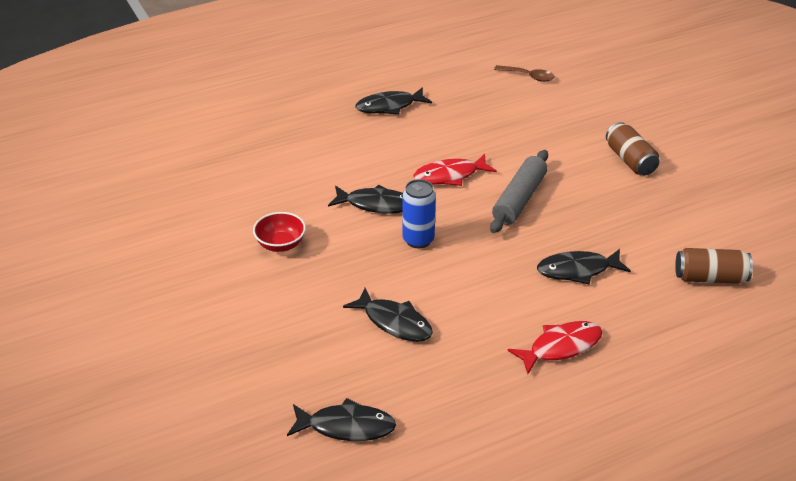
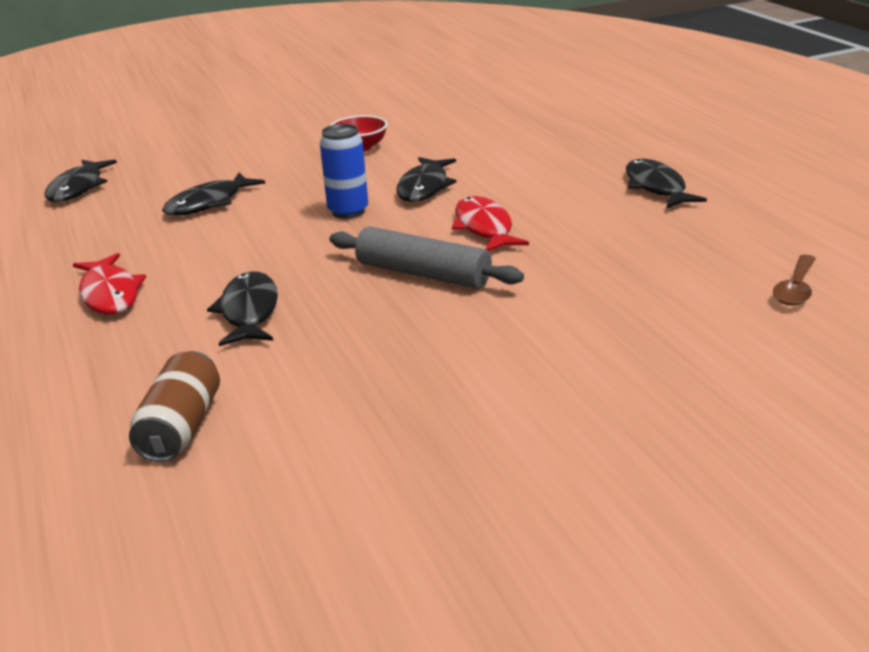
camera: 95 degrees right, 10 degrees down
brown can [606,122,659,175] -> none

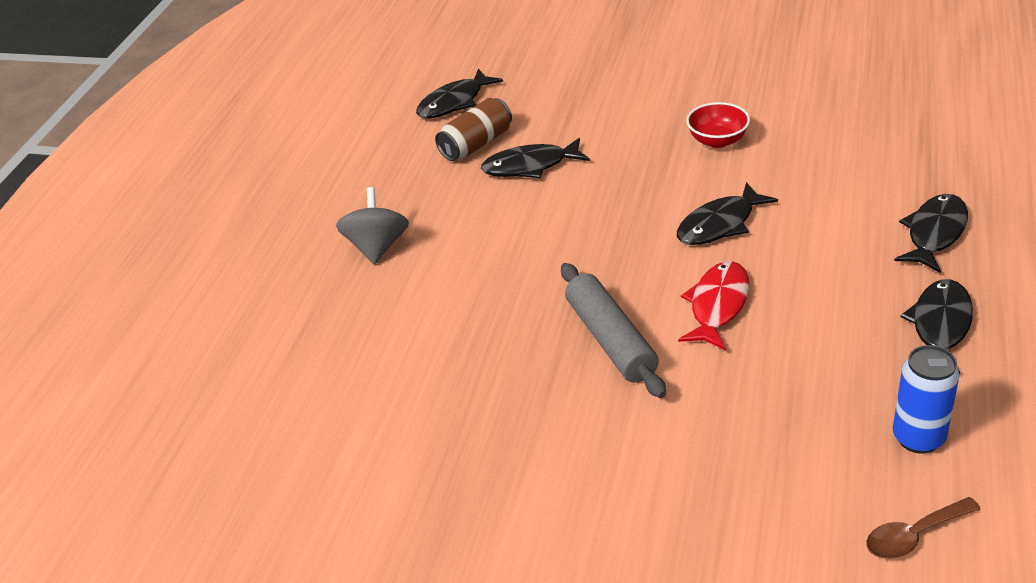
camera: 40 degrees right, 10 degrees up
red fish [73,253,146,315] -> grey spinning top [336,187,409,265]
brown can [129,351,220,462] -> brown can moved to [435,98,512,161]
black fish [207,271,278,346] -> black fish moved to [894,194,968,273]
blue can [320,124,368,219] -> blue can moved to [893,345,959,454]

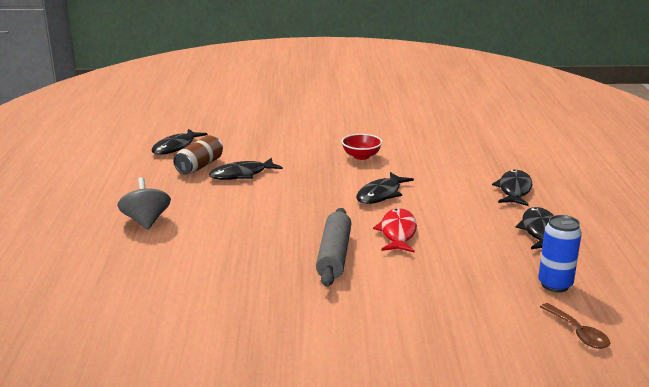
camera: 20 degrees left, 15 degrees down
grey rolling pin [561,263,666,398] -> grey rolling pin turned 45 degrees clockwise [316,208,352,287]
brown spoon [866,497,980,559] -> brown spoon turned 75 degrees counterclockwise [540,303,610,349]

